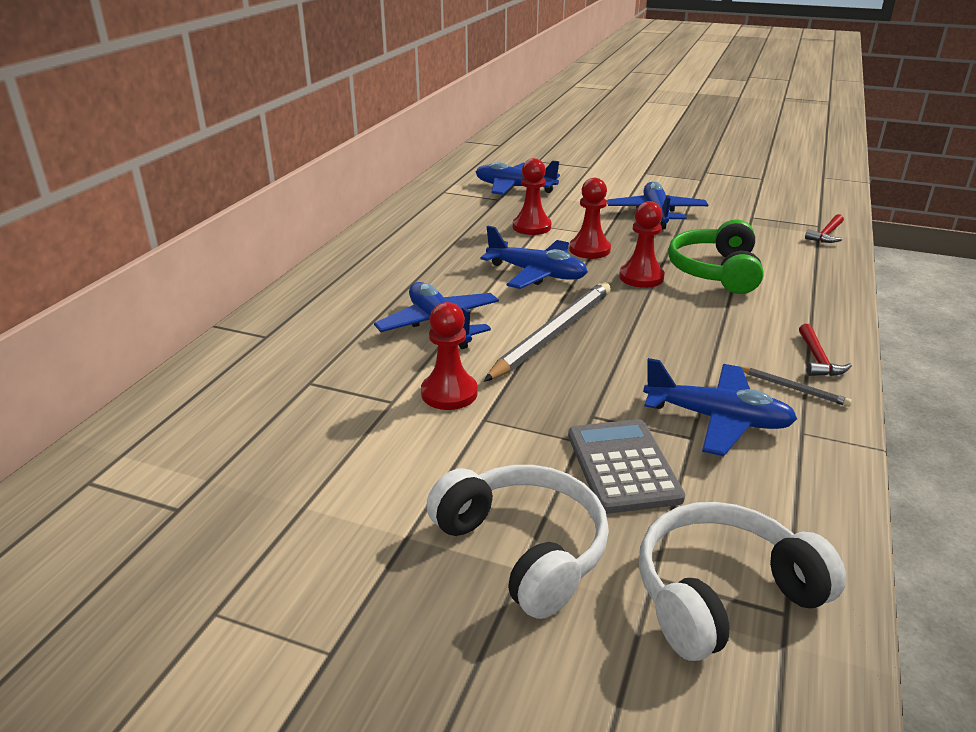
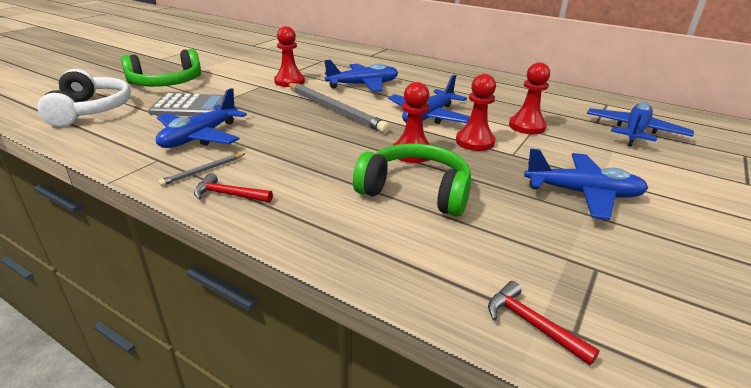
camera: 100 degrees right, 0 degrees up
white headphones [426,465,609,619] -> green headphones [121,49,201,87]

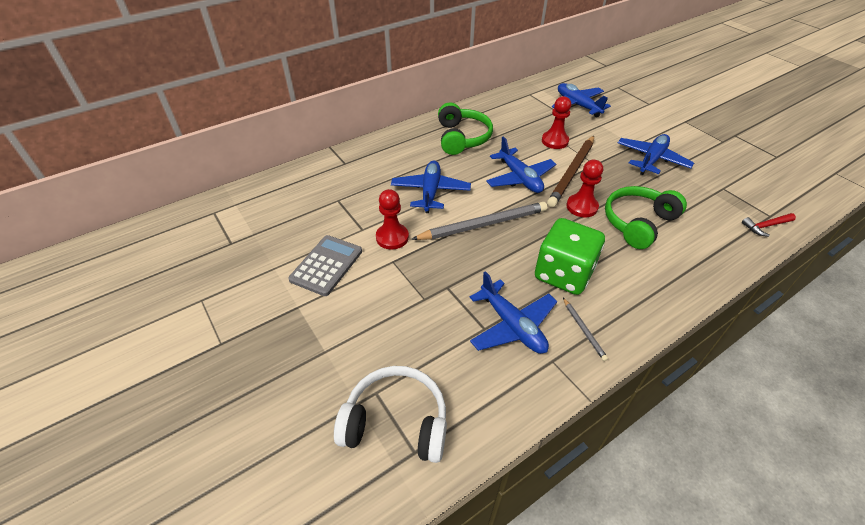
camera: 65 degrees left, 15 degrees up
green headphones [121,49,201,87] -> green headphones moved to [438,102,493,155]
grey calculator [148,93,224,116] -> grey calculator moved to [288,235,362,296]
red hammer [194,173,273,203] -> none
red pawn [456,74,496,151] -> brown pencil [547,136,594,207]
none -> green dice [535,218,605,295]

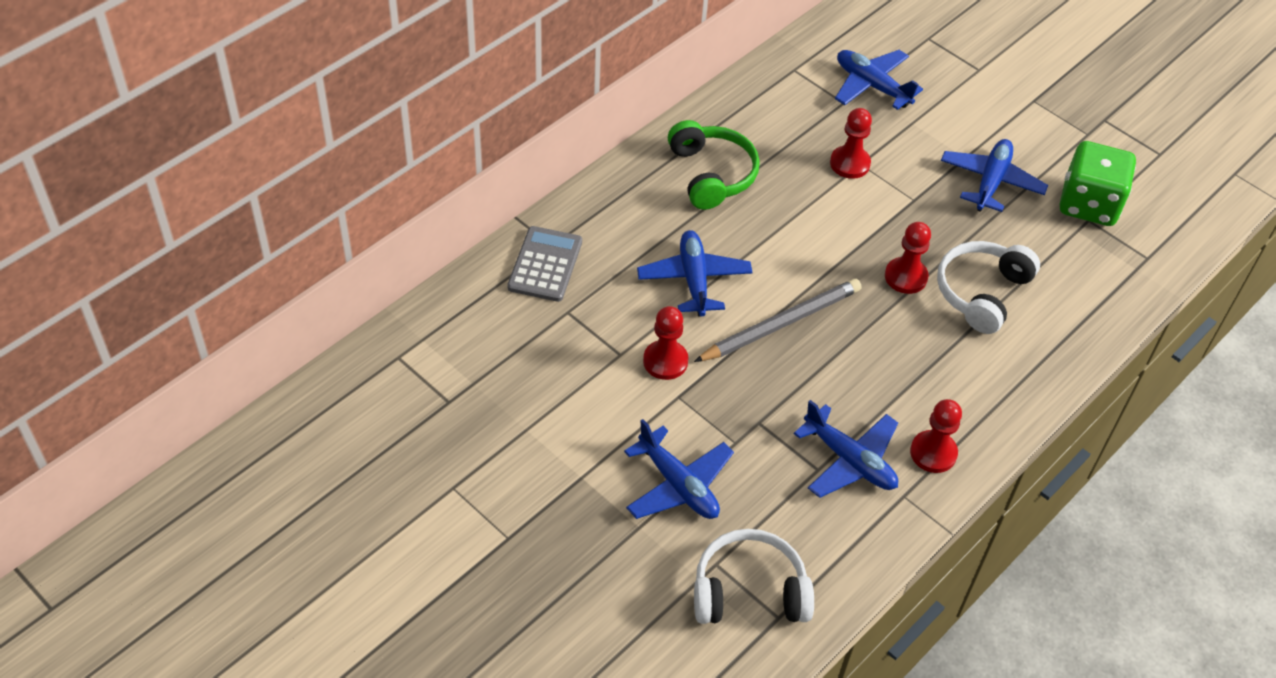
camera: 15 degrees left, 5 degrees up
grey calculator [288,235,362,296] -> grey calculator moved to [507,226,582,302]
blue plane [486,136,556,193] -> blue plane moved to [624,419,734,519]
green dice [535,218,605,295] -> green dice moved to [1060,141,1136,226]
brown pencil [547,136,594,207] -> none
grey pencil [563,298,608,361] -> red pawn [910,399,962,473]
green headphones [605,186,687,249] -> white headphones [937,241,1040,334]
red hammer [742,213,796,237] -> none

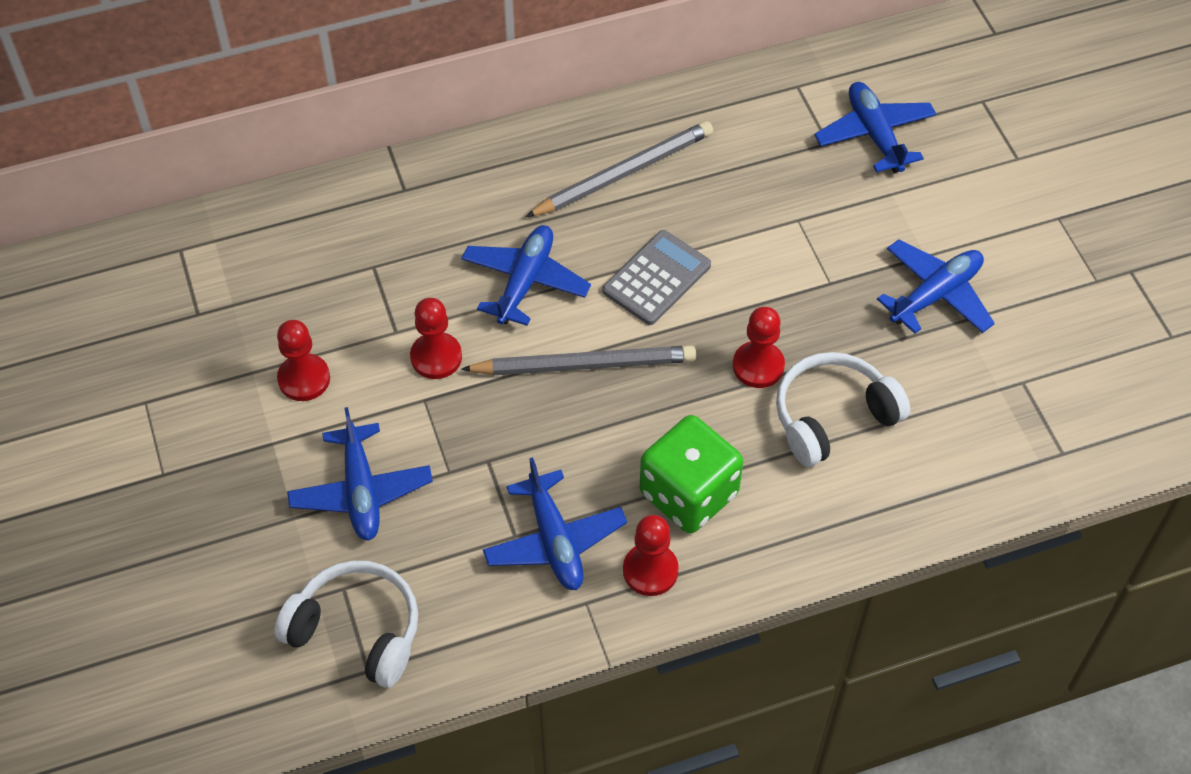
camera: 30 degrees right, 5 degrees up
grey calculator [507,226,582,302] -> grey calculator moved to [603,230,711,325]
green headphones [668,120,760,210] -> grey pencil [525,121,713,217]
red pawn [830,108,872,179] -> red pawn moved to [277,320,330,401]
green dice [1060,141,1136,226] -> green dice moved to [640,415,743,533]

